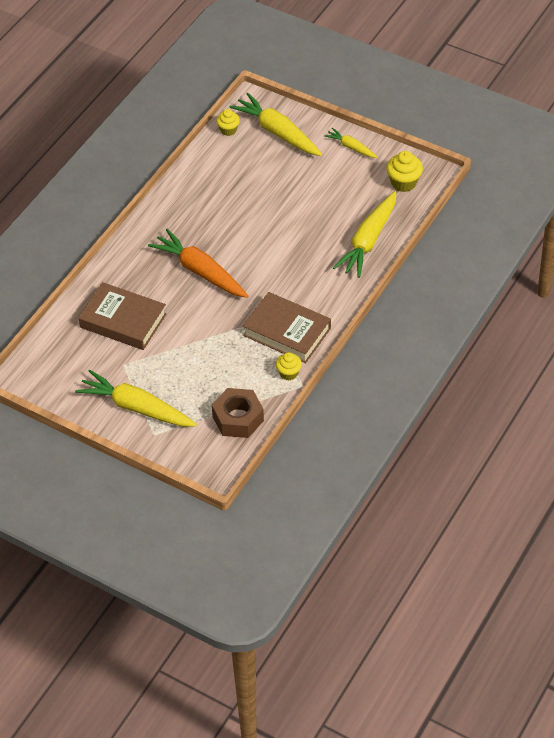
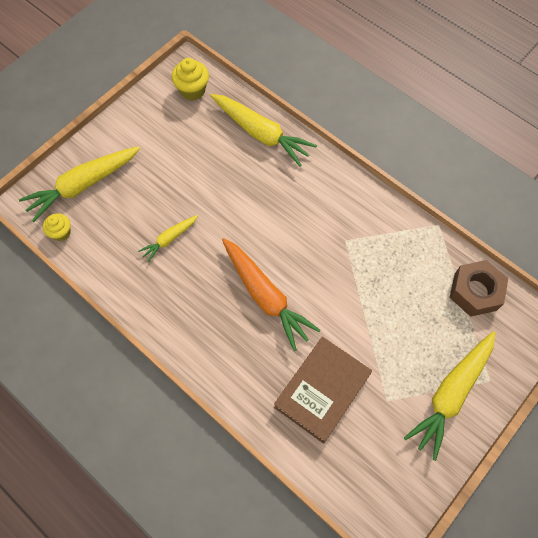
camera: 80 degrees left, 15 degrees up
orange carrot [148,229,249,298] -> orange carrot turned 90 degrees counterclockwise [222,238,321,351]
brown book [243,292,331,363] -> none
yellow cupcake [276,352,302,381] -> none
yellow carrot [324,128,378,158] -> yellow carrot moved to [138,215,198,263]

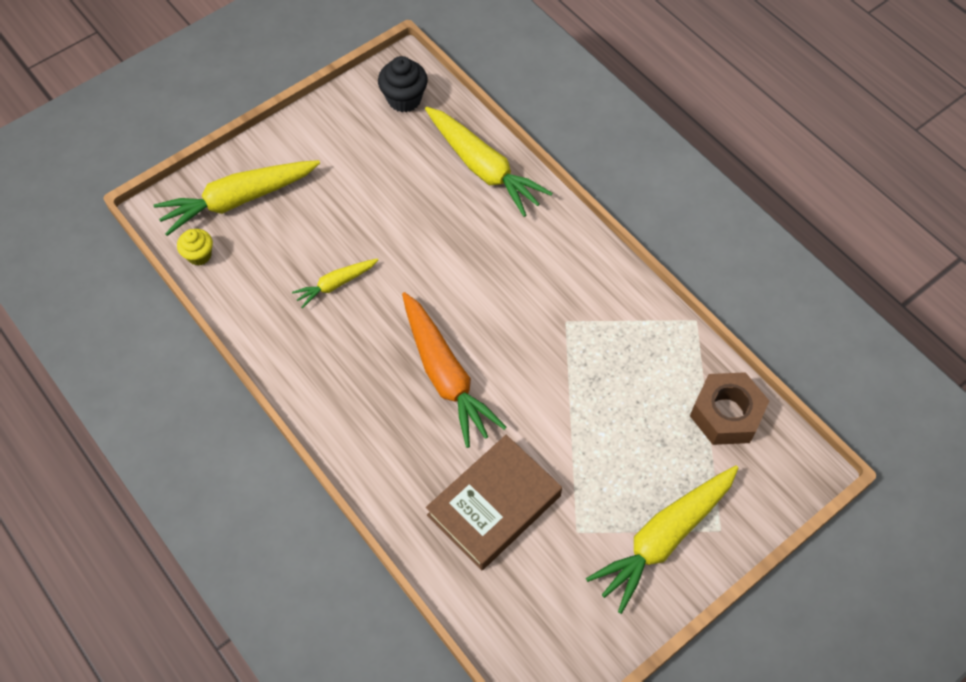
camera: 10 degrees right, 5 degrees down
yellow cupcake [172,58,209,101] -> black cupcake [378,56,428,112]

